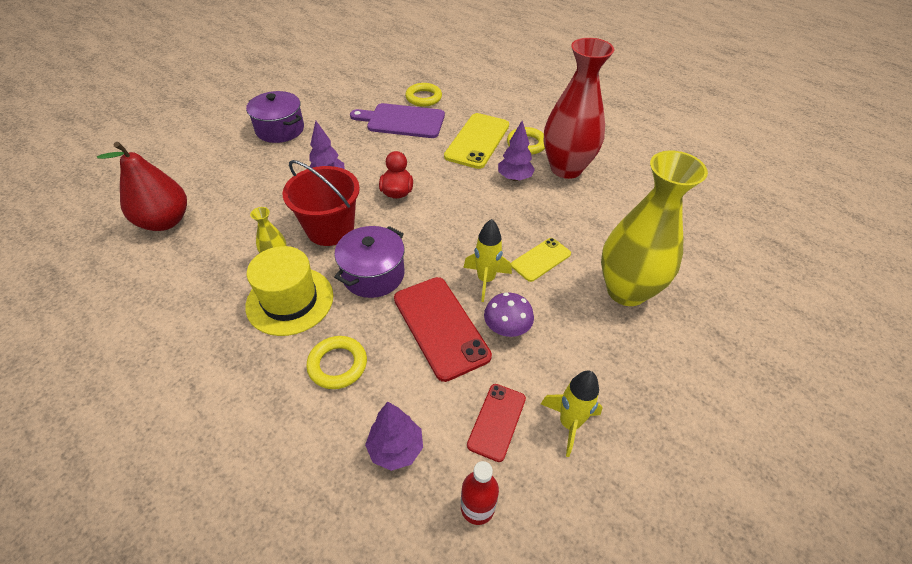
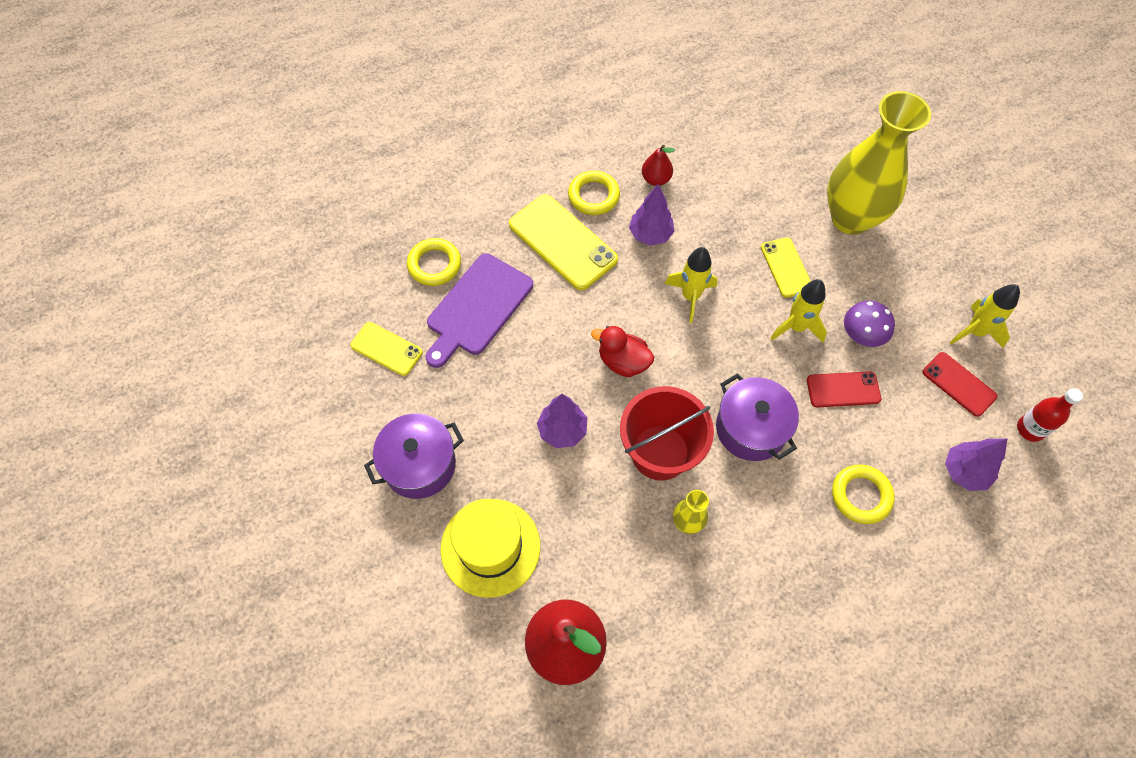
camera: 65 degrees left, 15 degrees up
yellow hat [245,246,333,336] -> yellow hat moved to [440,499,540,598]
red phone [394,277,492,382] -> red phone [807,371,881,407], size x0.58
red vase [543,38,615,179] -> red pear [642,145,675,186]
none -> yellow phone [350,322,423,376]
none -> yellow rocket [665,247,717,323]

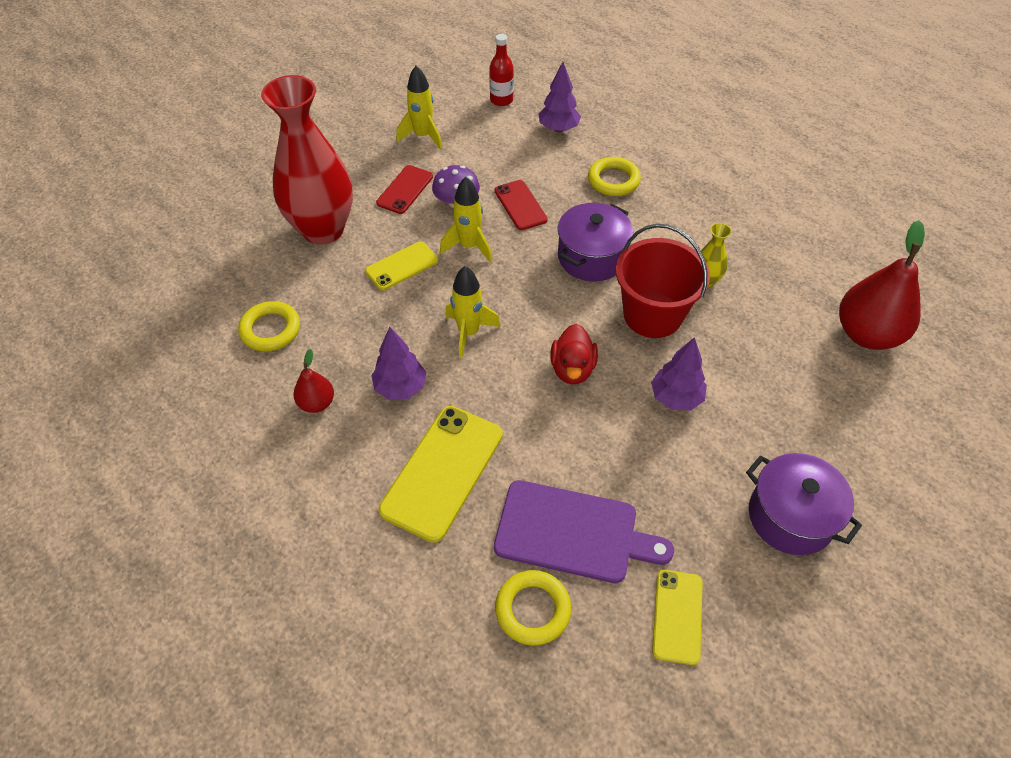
camera: 110 degrees left, 10 degrees down
yellow hat [440,499,540,598] -> none
yellow ring [568,171,620,215] -> yellow ring moved to [238,301,300,351]
yellow vase [827,91,931,235] -> red vase [261,75,353,245]
red phone [922,352,998,417] -> red phone moved to [376,165,433,214]

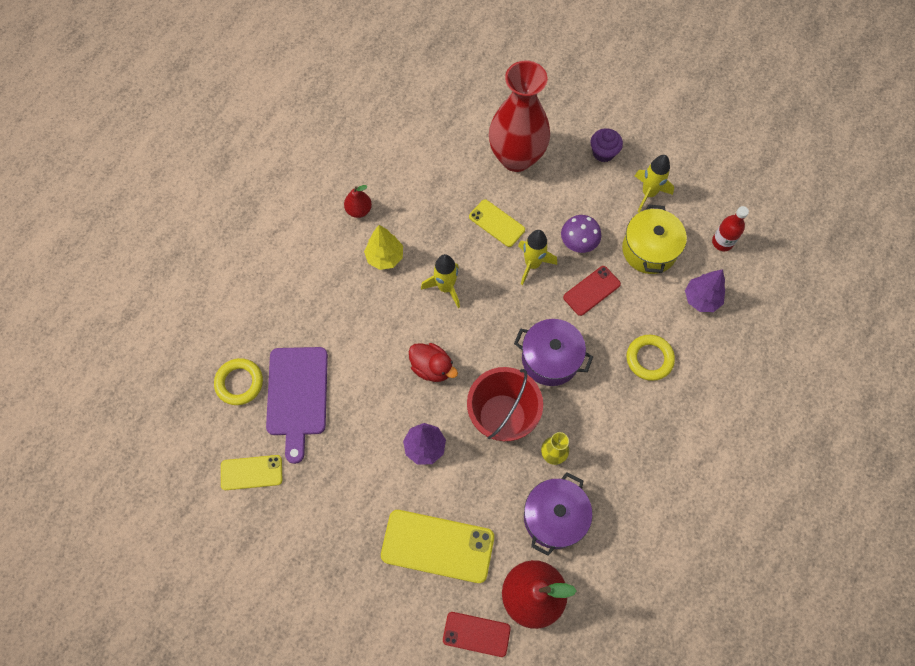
camera: 75 degrees right, 15 degrees up
yellow ring [238,301,300,351] -> none
purple tree [371,327,426,400] -> yellow tree [364,225,403,270]
red phone [376,165,433,214] -> red phone moved to [443,612,511,657]
yellow phone [379,406,503,543] -> yellow phone moved to [381,510,494,583]
red duck [550,324,598,384] -> red duck turned 135 degrees counterclockwise [409,343,458,382]
purple pot [746,453,862,555] -> purple pot moved to [524,472,593,556]
none -> purple cupcake [590,128,623,162]
none -> yellow pot [622,204,687,274]

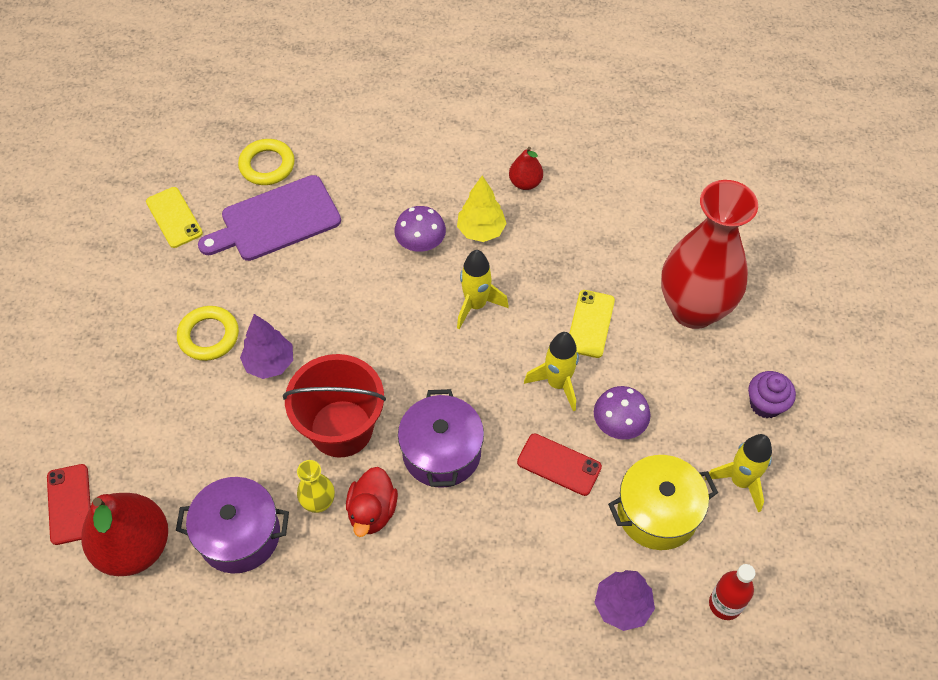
camera: 65 degrees right, 10 degrees down
yellow phone [381,510,494,583] -> none
red duck [409,343,458,382] -> red duck moved to [346,467,398,537]
yellow ring [627,335,675,381] -> yellow ring moved to [177,306,239,361]
none -> purple mushroom [394,206,446,252]

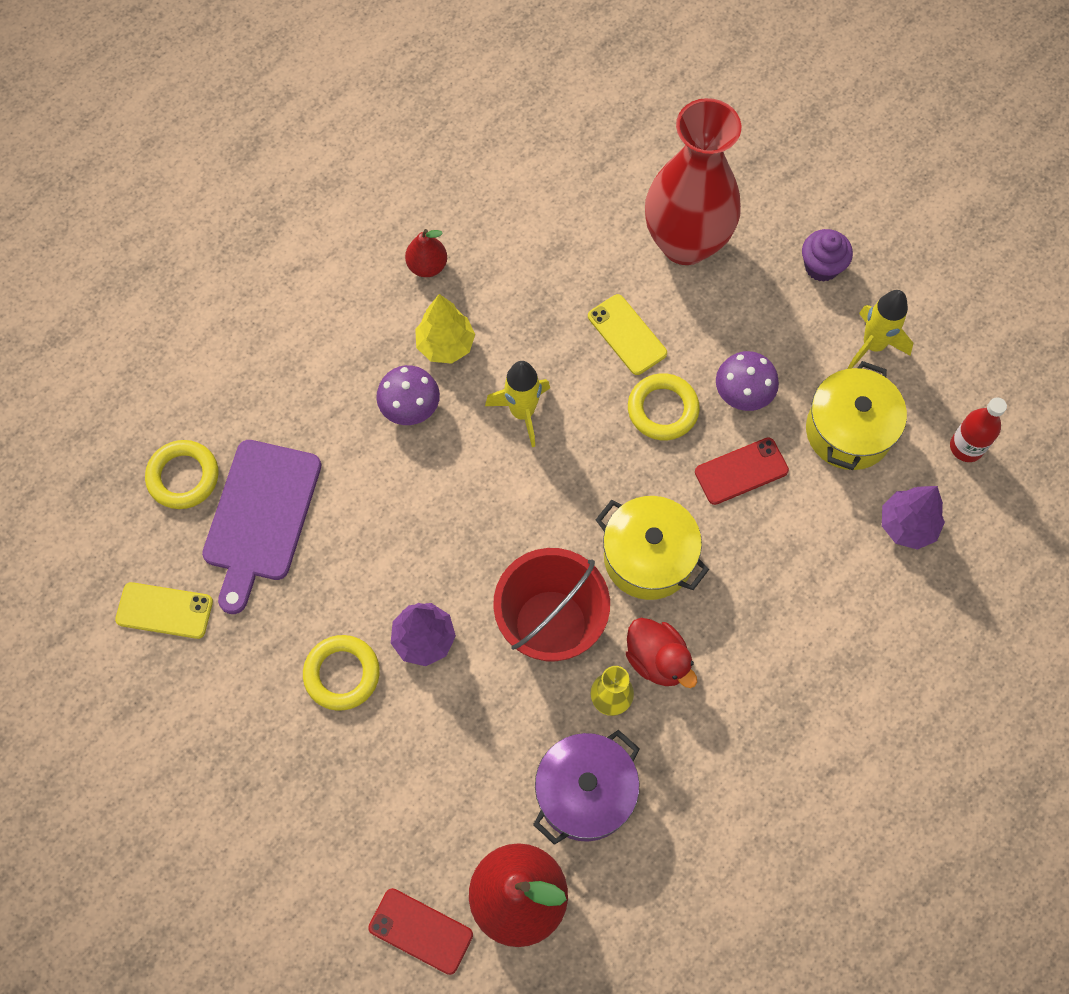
camera: 50 degrees left, 10 degrees up
purple pot [398,389,484,488] -> yellow pot [596,496,709,600]
yellow rocket [524,332,579,411] -> yellow ring [628,373,700,440]

